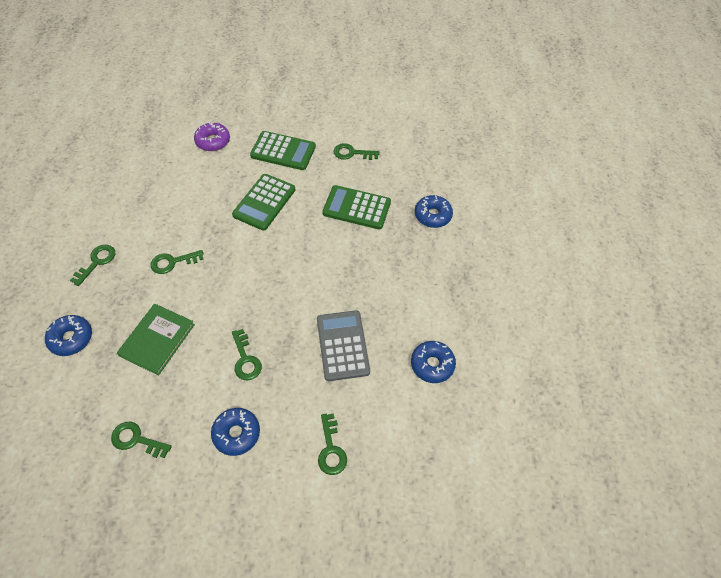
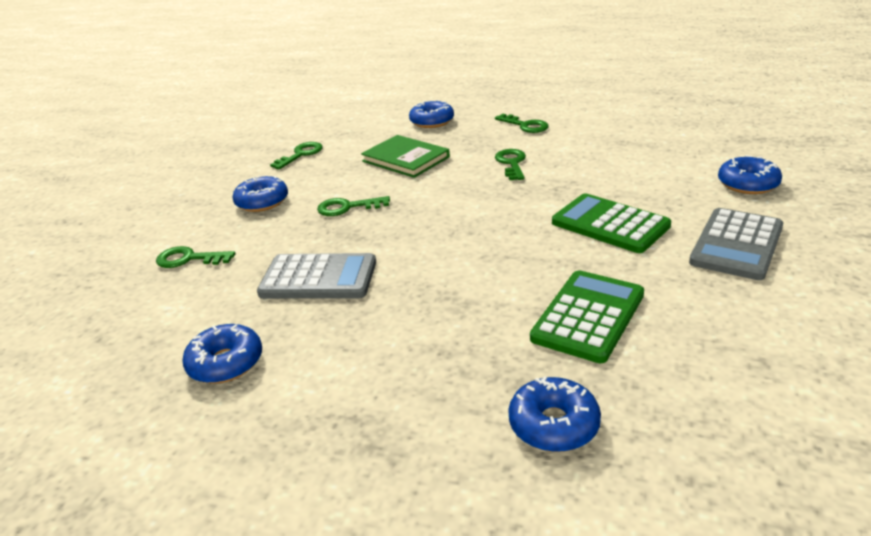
camera: 110 degrees right, 25 degrees down
purple donut [194,122,230,151] -> blue donut [718,155,782,194]
green calculator [250,131,316,170] -> grey calculator [689,208,783,280]
green key [334,143,380,160] -> none

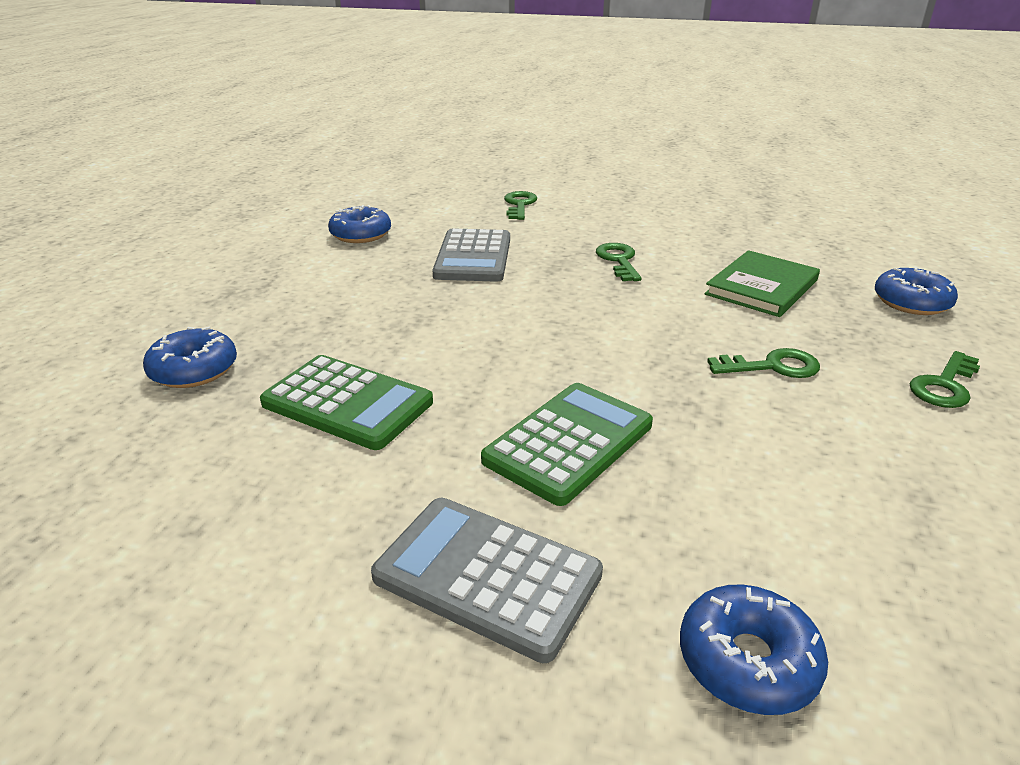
camera: 85 degrees right, 0 degrees up
blue donut [233,176,288,212] -> none
green key [270,142,323,169] -> none

